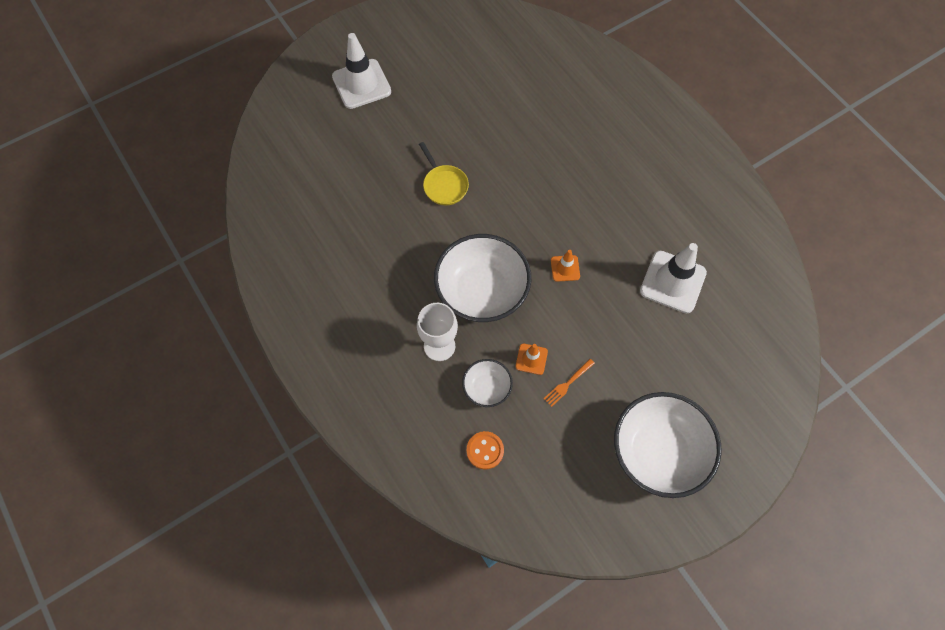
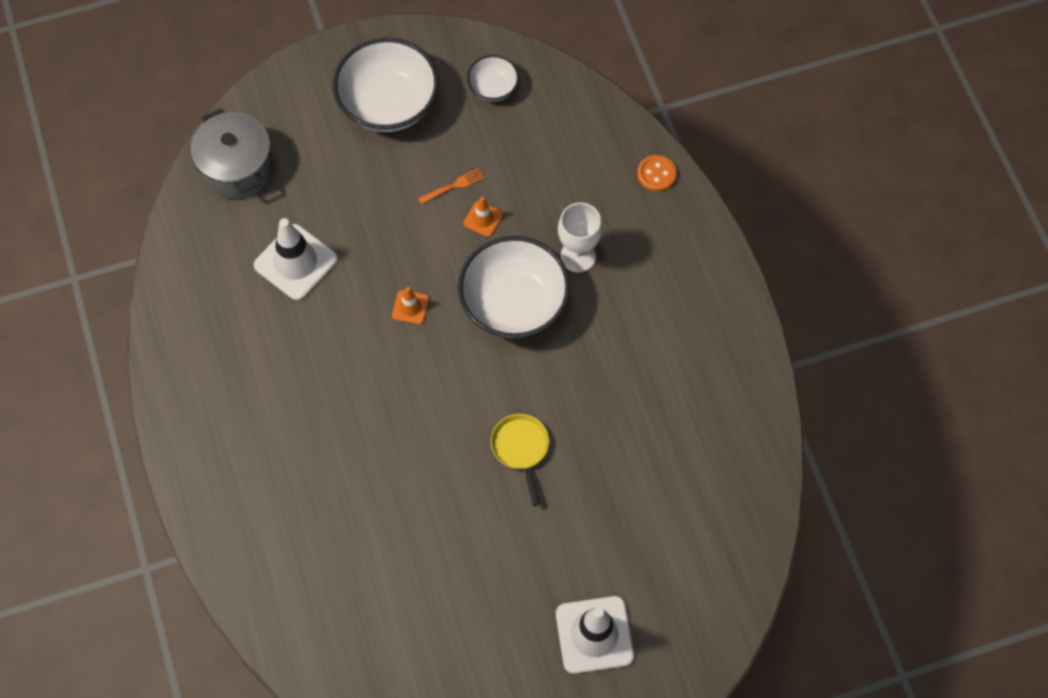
camera: 165 degrees left, 0 degrees up
white bowl [462,359,513,407] -> white bowl moved to [467,55,519,102]
orange button [467,431,504,470] -> orange button moved to [637,155,677,192]
none -> grey pot [191,108,274,199]

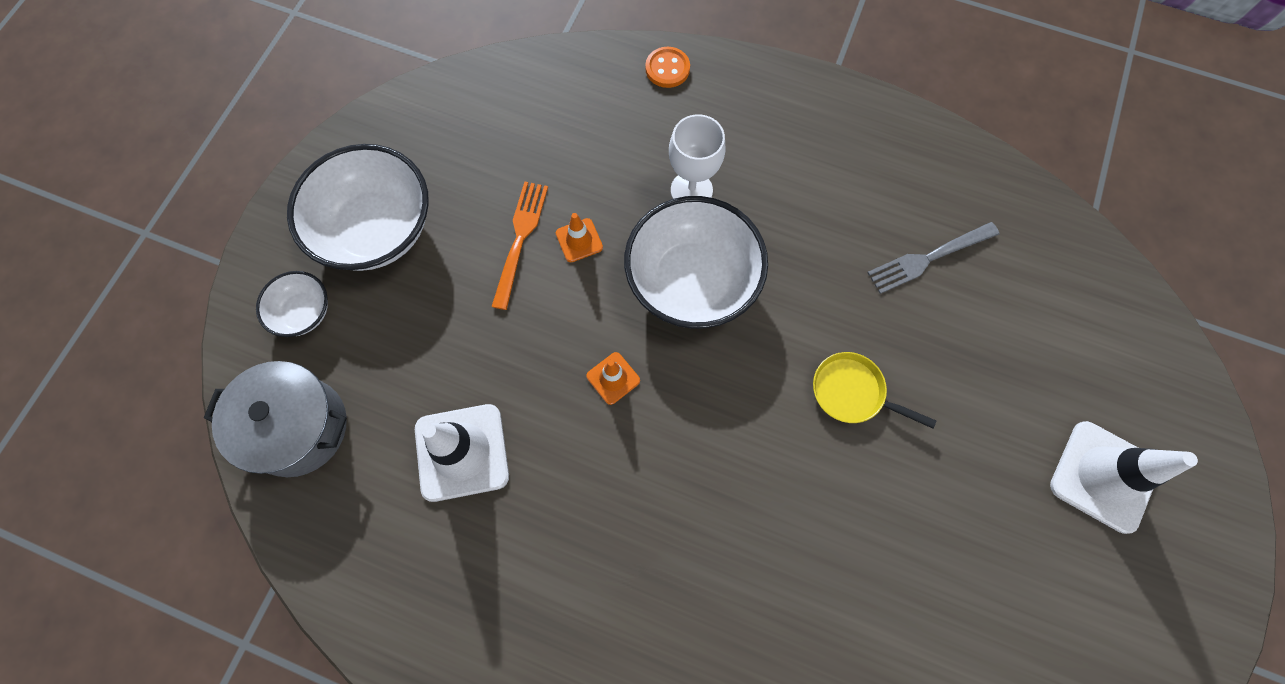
camera: 50 degrees left, 5 degrees up
orange fork [418,168,484,204] -> orange fork [491,181,548,310], size x1.63
white bowl [467,55,519,102] -> white bowl moved to [256,271,328,337]
none -> grey fork [867,222,999,294]

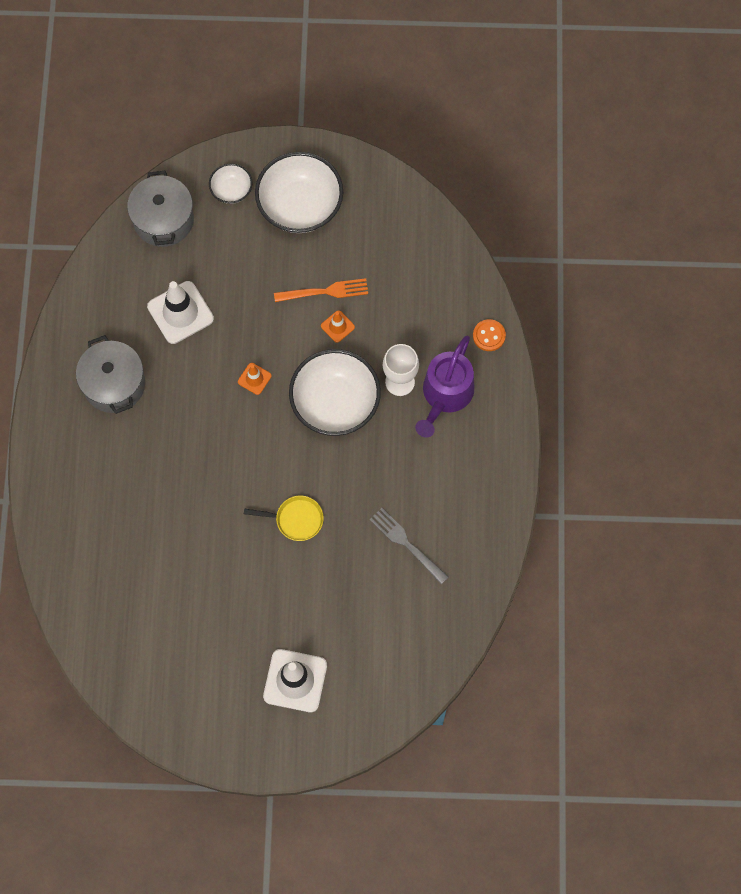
camera: 70 degrees right, 0 degrees up
yellow pan [813,352,936,428] -> yellow pan turned 90 degrees clockwise [244,496,324,541]
none -> grey pot [76,335,145,414]
none -> purple watering can [415,335,474,437]

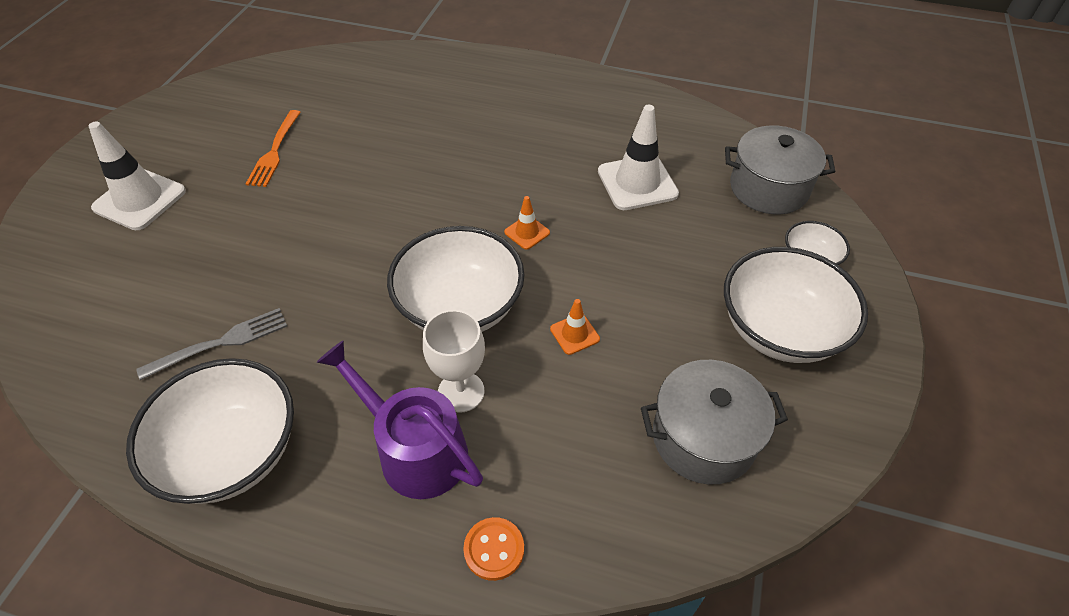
camera: 105 degrees right, 20 degrees down
grey pot [76,335,145,414] -> grey pot moved to [641,360,788,484]
yellow pan [244,496,324,541] -> none
orange fork [274,278,368,302] -> orange fork moved to [246,110,301,187]
none -> white bowl [126,358,294,504]

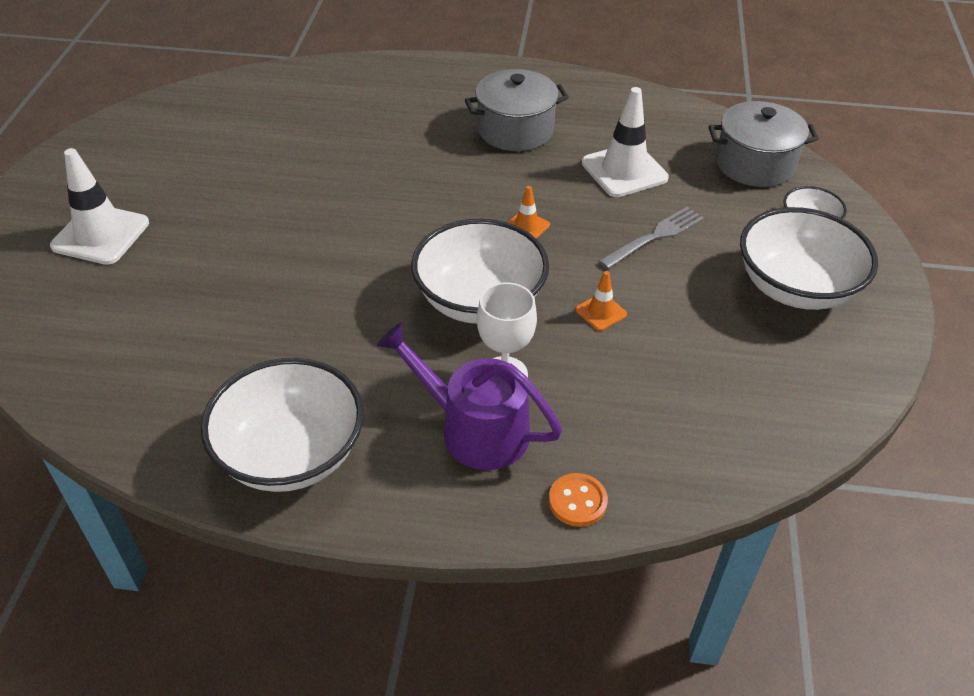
camera: 10 degrees left, 5 degrees down
grey fork [136,308,287,380] -> grey fork moved to [599,207,704,269]
orange fork [246,110,301,187] -> none
grey pot [641,360,788,484] -> grey pot moved to [465,69,569,151]

